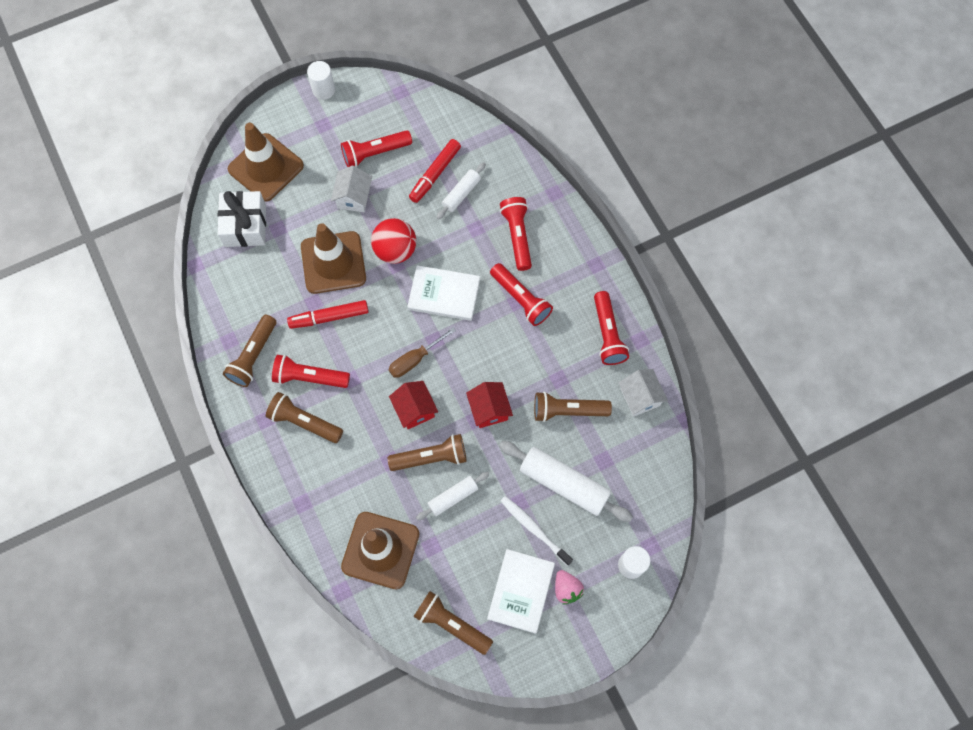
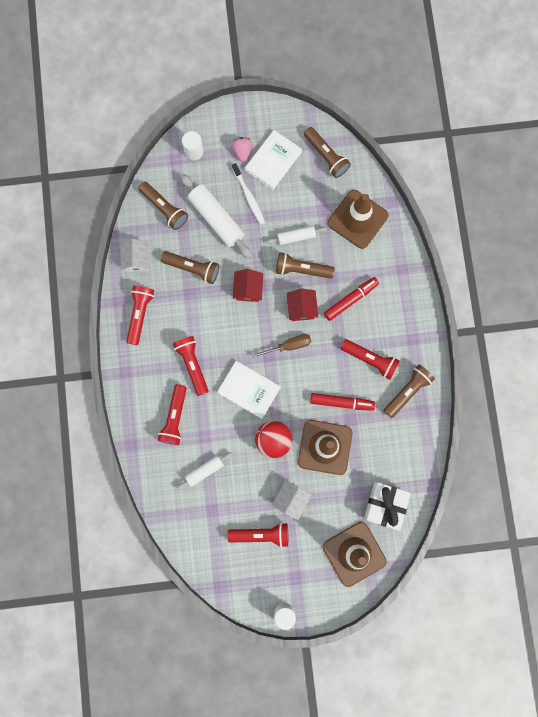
camera: 160 degrees left, 10 degrees up
brown flashlight [266,392,343,443] -> brown flashlight moved to [139,182,188,230]
red marker [409,139,461,203] -> red marker moved to [324,277,379,321]

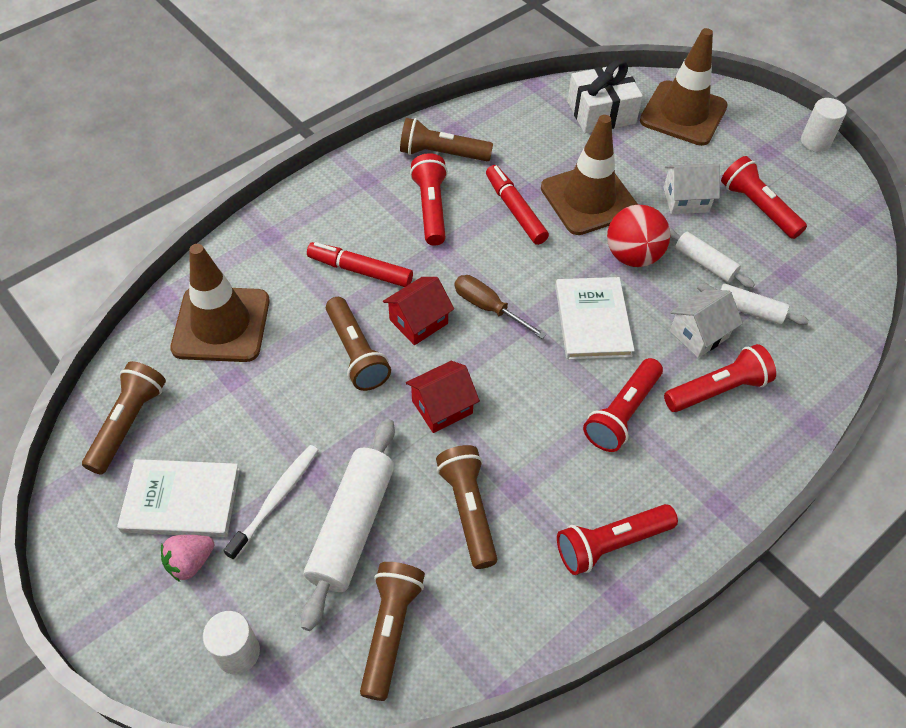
camera: 125 degrees left, 25 degrees down
white house [121,239,150,272] -> white house moved to [670,289,743,358]
white rolling pin [266,226,327,245] -> white rolling pin moved to [669,227,755,288]

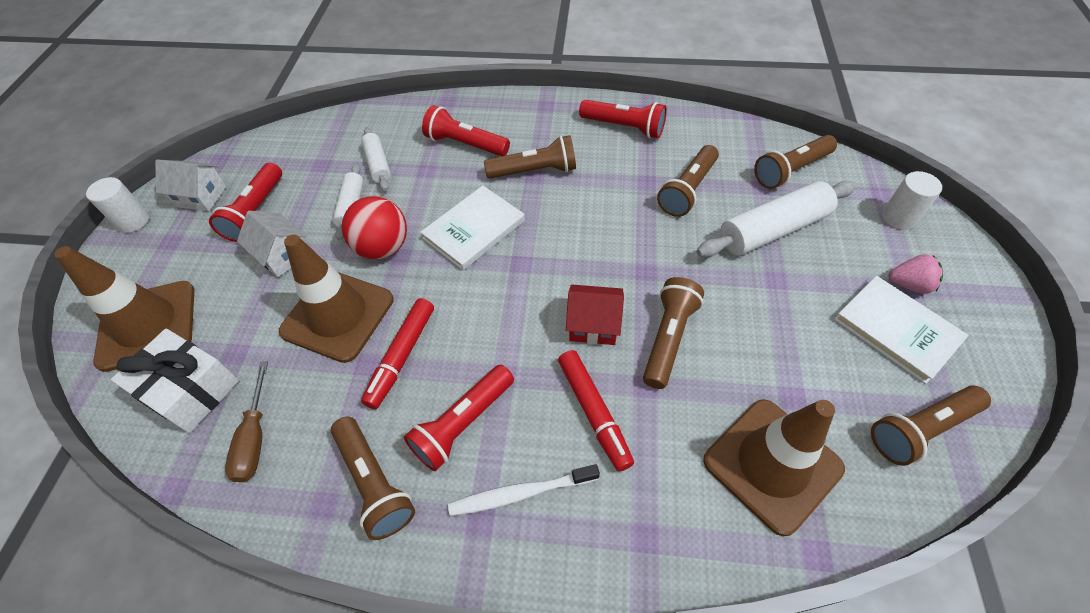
camera: 130 degrees left, 0 degrees up
white toothbrush [224,445,318,560] -> white toothbrush moved to [448,464,600,516]
red house [406,361,480,433] -> none
brown screwdriver [455,275,547,339] -> brown screwdriver moved to [225,361,268,482]
red flashlight [583,358,663,452] -> brown flashlight [484,135,576,179]
white house [670,289,743,358] -> white house moved to [155,159,226,211]

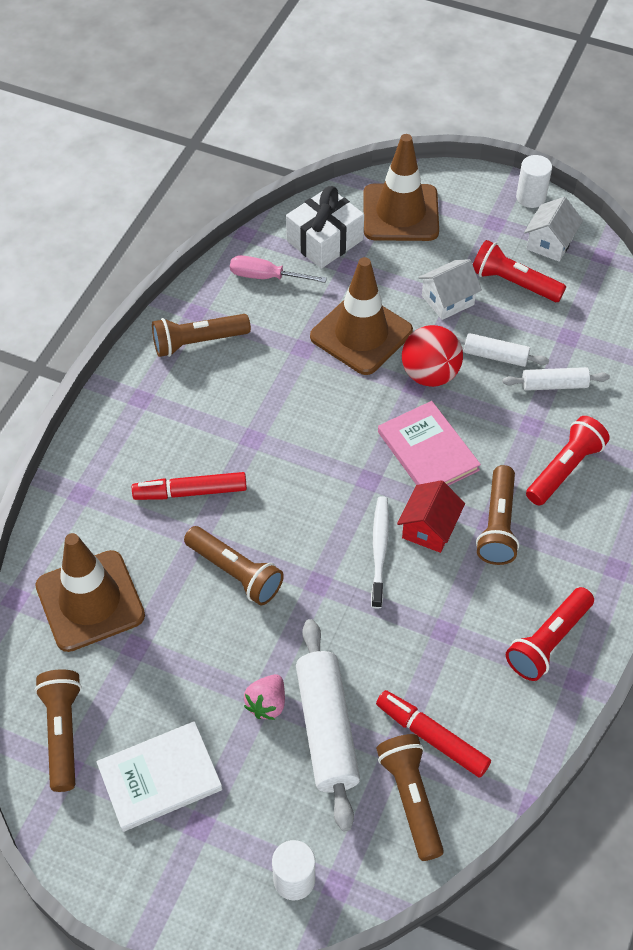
camera: 105 degrees right, 0 degrees up
brown screwdriver [225,361,268,482] -> pink screwdriver [230,255,327,283]
red marker [361,298,434,409] -> red marker moved to [376,690,491,778]
red flashlight [404,365,514,471] -> none
white book [420,186,525,270] -> pink book [378,401,481,486]
white toothbrush [448,464,600,516] -> white toothbrush moved to [371,496,389,609]
red house [566,285,624,345] -> red house moved to [397,480,465,553]
brown flashlight [657,145,719,217] -> none
pink strawberry [889,254,943,294] -> pink strawberry moved to [244,674,285,720]

